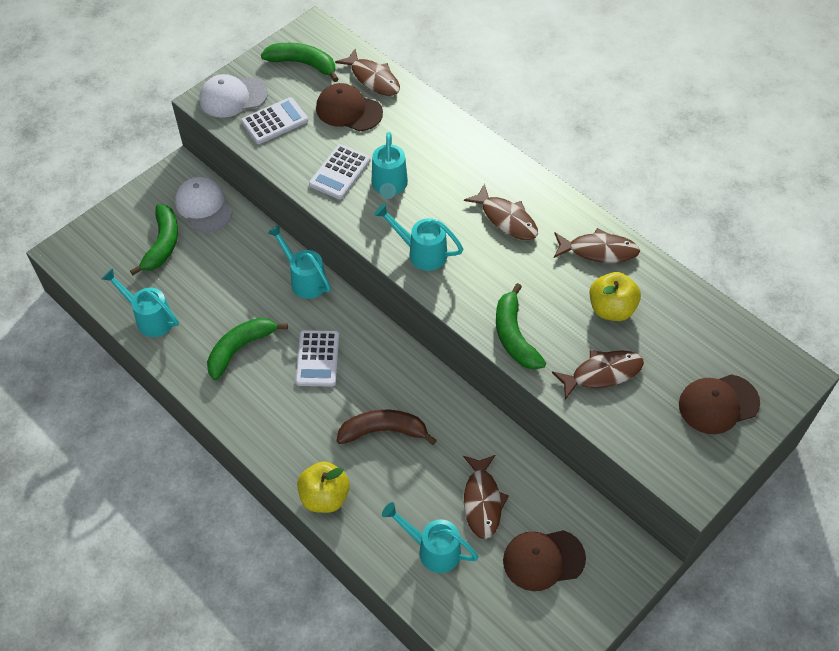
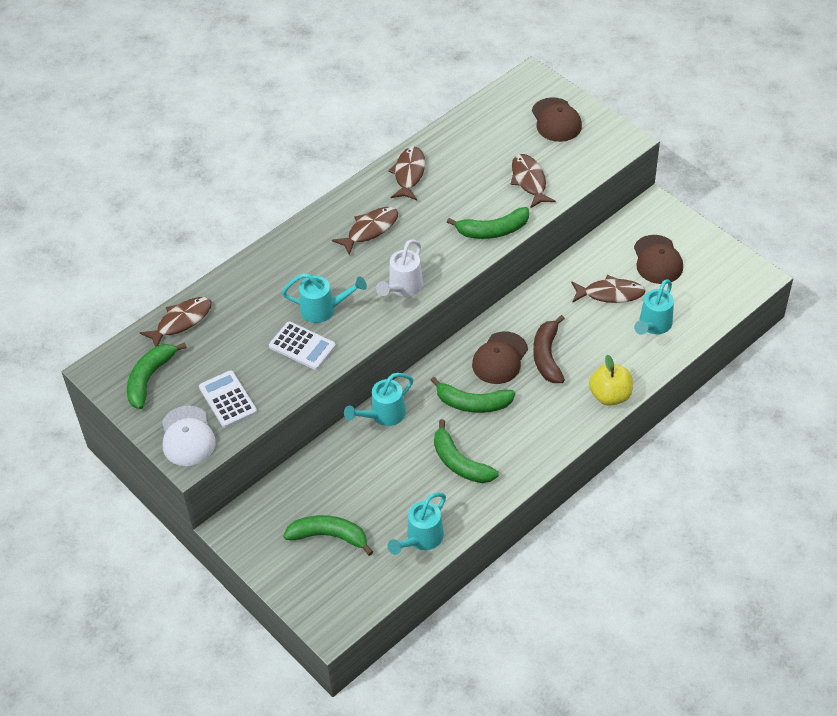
camera: 85 degrees left, 5 degrees down
white cap [175,177,232,232] -> none
white calculator [296,330,339,387] -> green banana [430,377,515,413]
brown cap [316,83,383,131] -> brown cap moved to [472,331,528,384]
turquoise watering can [374,203,463,271] -> white watering can [376,239,423,296]
yellow apple [590,272,641,321] -> none

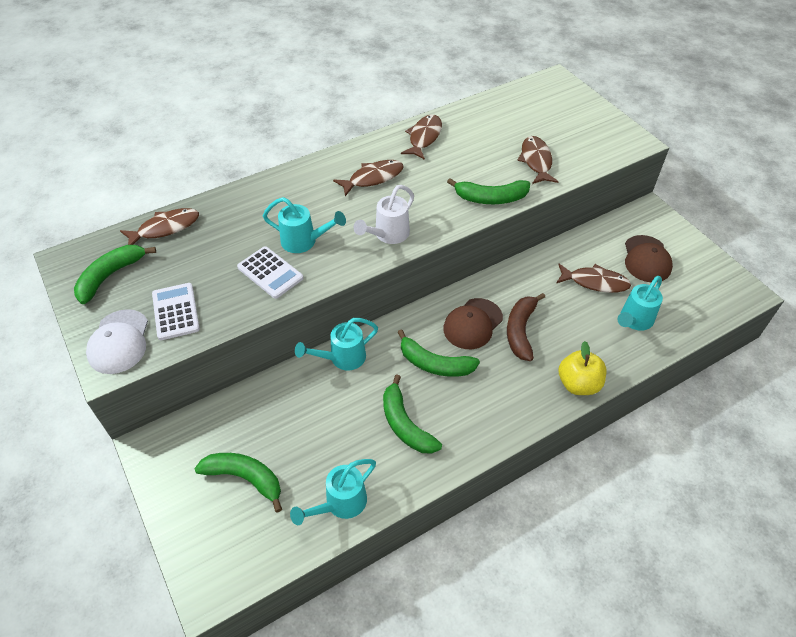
camera: 10 degrees right, 0 degrees up
brown cap [532,97,582,142] -> none

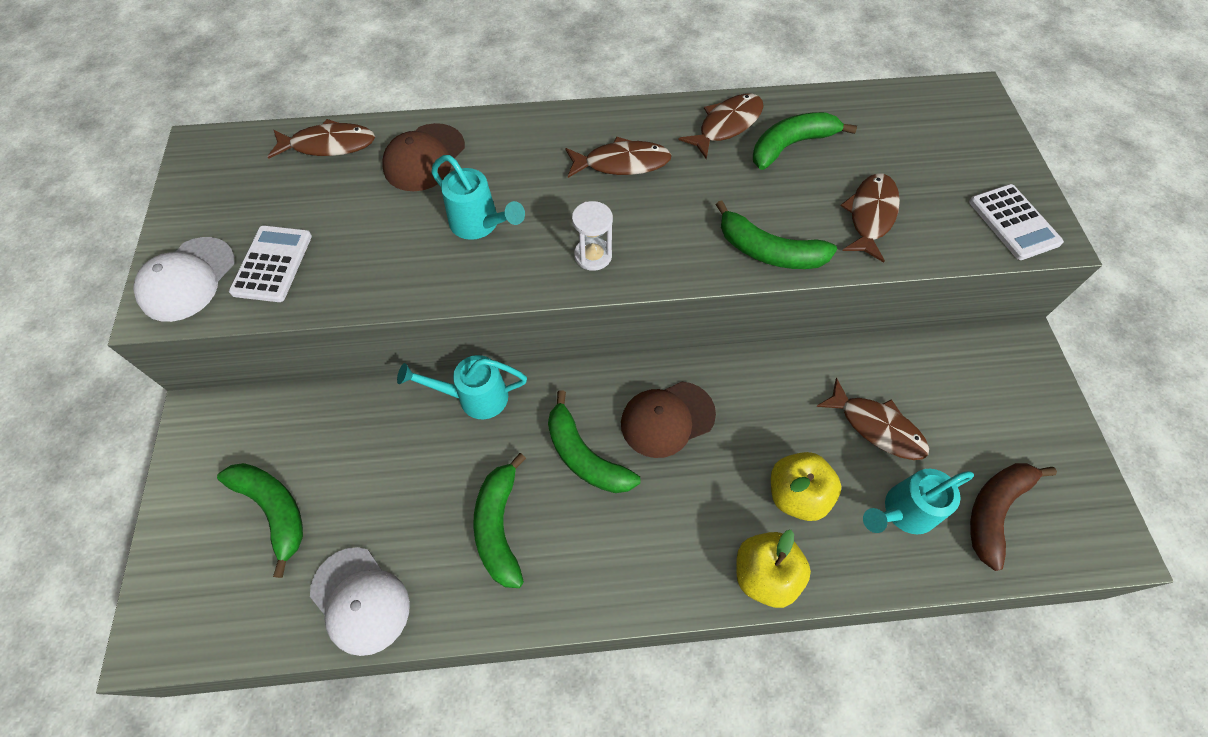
camera: 25 degrees right, 10 degrees up
green banana [74,245,156,304] -> green banana moved to [753,112,857,170]
white calculator [237,246,304,299] -> white calculator moved to [969,184,1064,260]
turquoise watering can [290,459,376,525] -> white cap [310,547,410,656]
white watering can [354,185,414,244] -> white hourglass [572,201,613,271]
brown banana [507,293,545,361] -> brown banana moved to [970,463,1057,571]
brown cap [625,235,673,282] -> brown cap moved to [382,123,465,191]
none -> yellow apple [771,452,841,521]

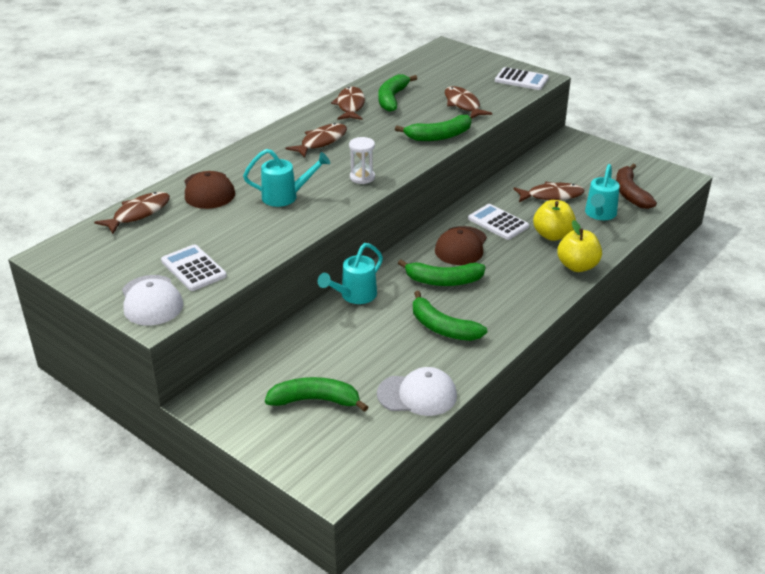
camera: 45 degrees left, 25 degrees down
none -> white calculator [468,204,529,240]

